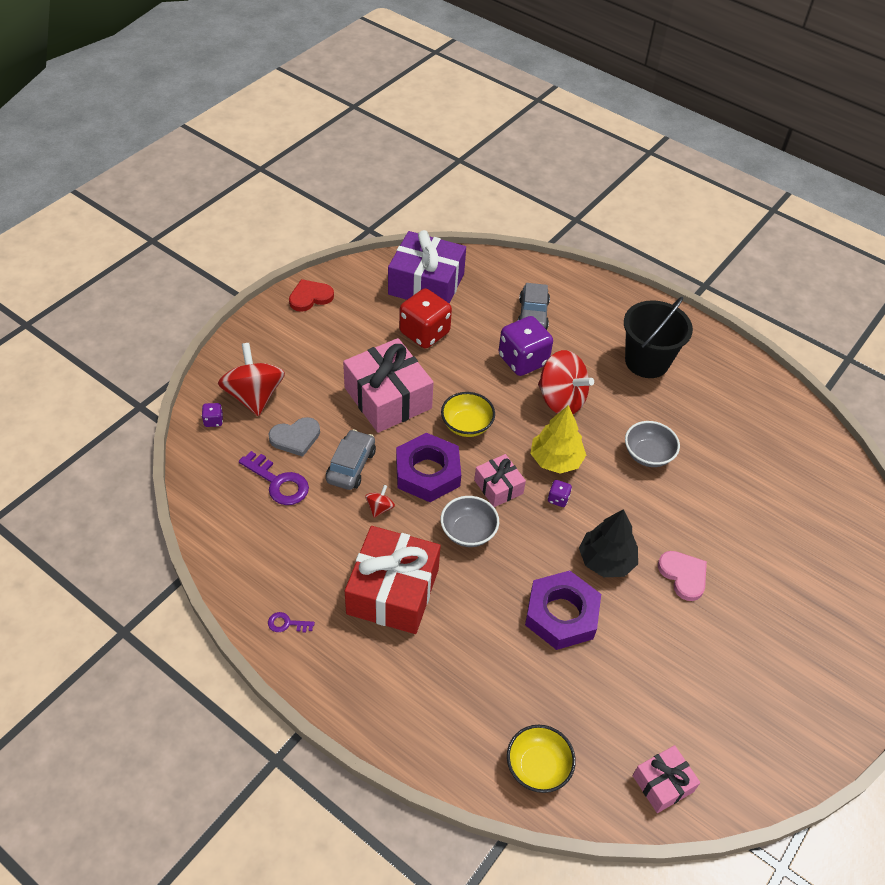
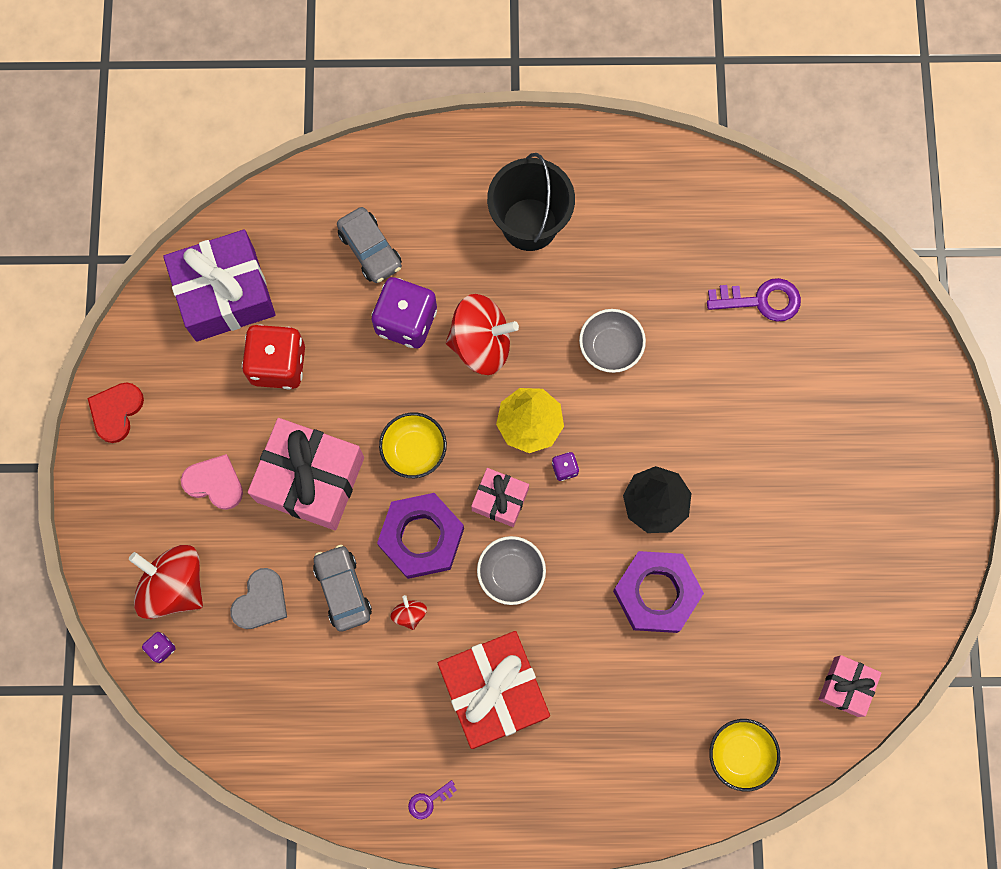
camera: 35 degrees left, 25 degrees up
purple key [239,451,309,505] -> purple key moved to [707,278,801,322]
pink heart [658,551,707,601] -> pink heart moved to [181,454,243,510]

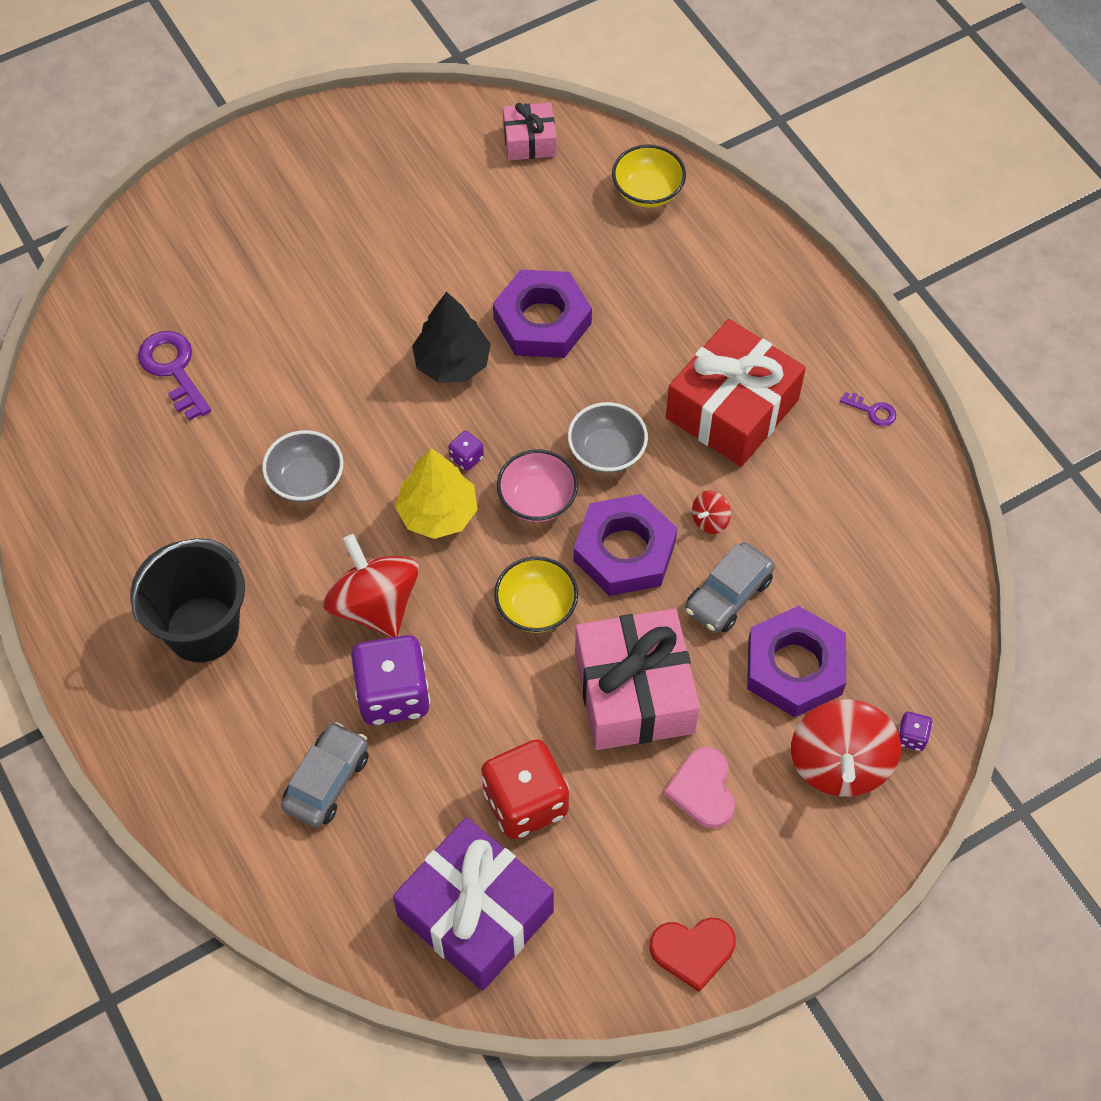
camera: 120 degrees left, 15 degrees down
grey heart [230,568,287,629] -> purple nut [747,606,846,717]
pink gift [471,468,529,527] -> pink bowl [497,449,578,522]

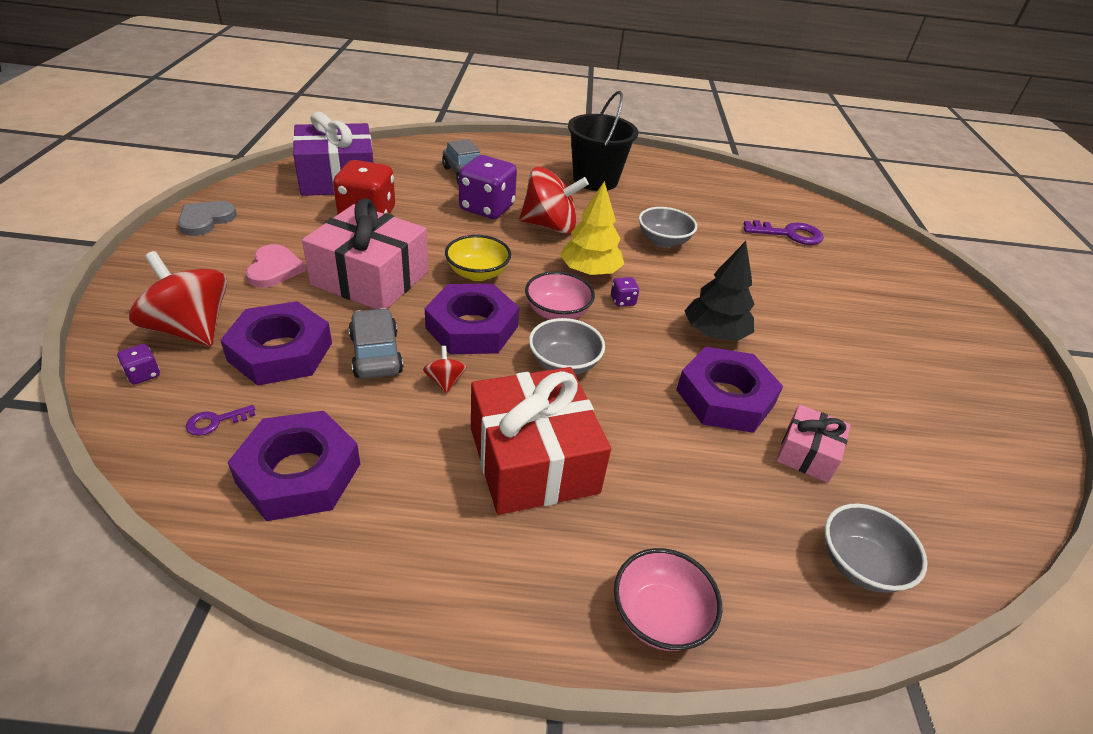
camera: 120 degrees right, 20 degrees down
pink gift [503,102,556,161] -> pink gift moved to [776,404,850,483]
yellow bowl [612,144,686,208] -> grey bowl [825,504,928,593]
red heart [650,917,736,992] -> grey heart [178,201,237,236]
pink heart [664,747,735,829] -> pink heart turned 60 degrees clockwise [246,244,306,288]
purple key [840,392,896,426] -> purple key moved to [186,405,255,436]
none -> purple nut [228,411,360,521]
none -> pink bowl [614,548,722,651]

